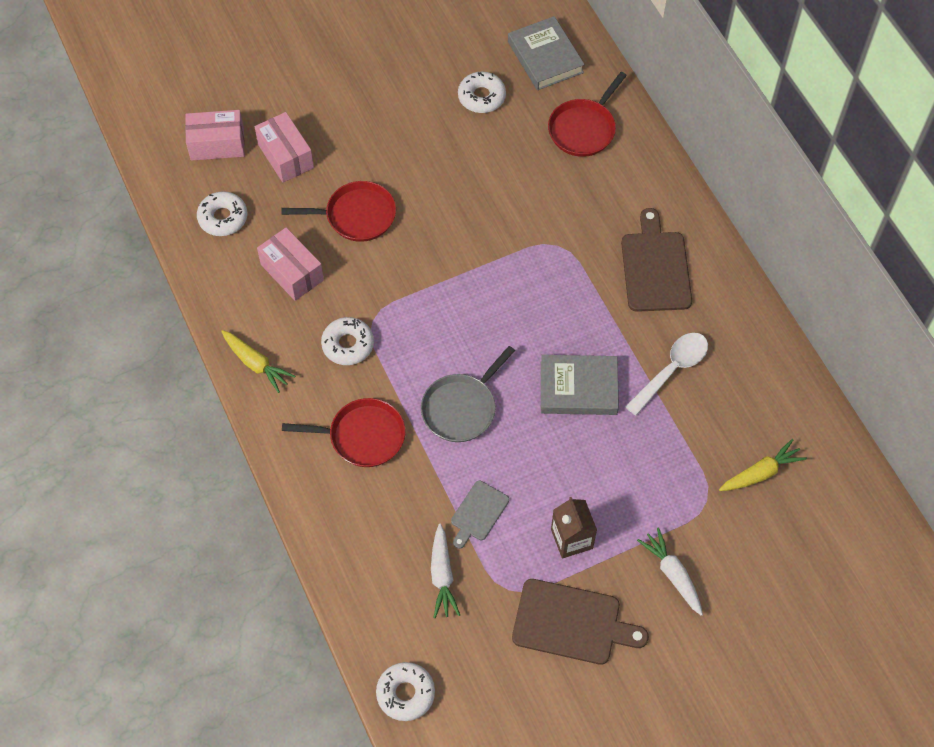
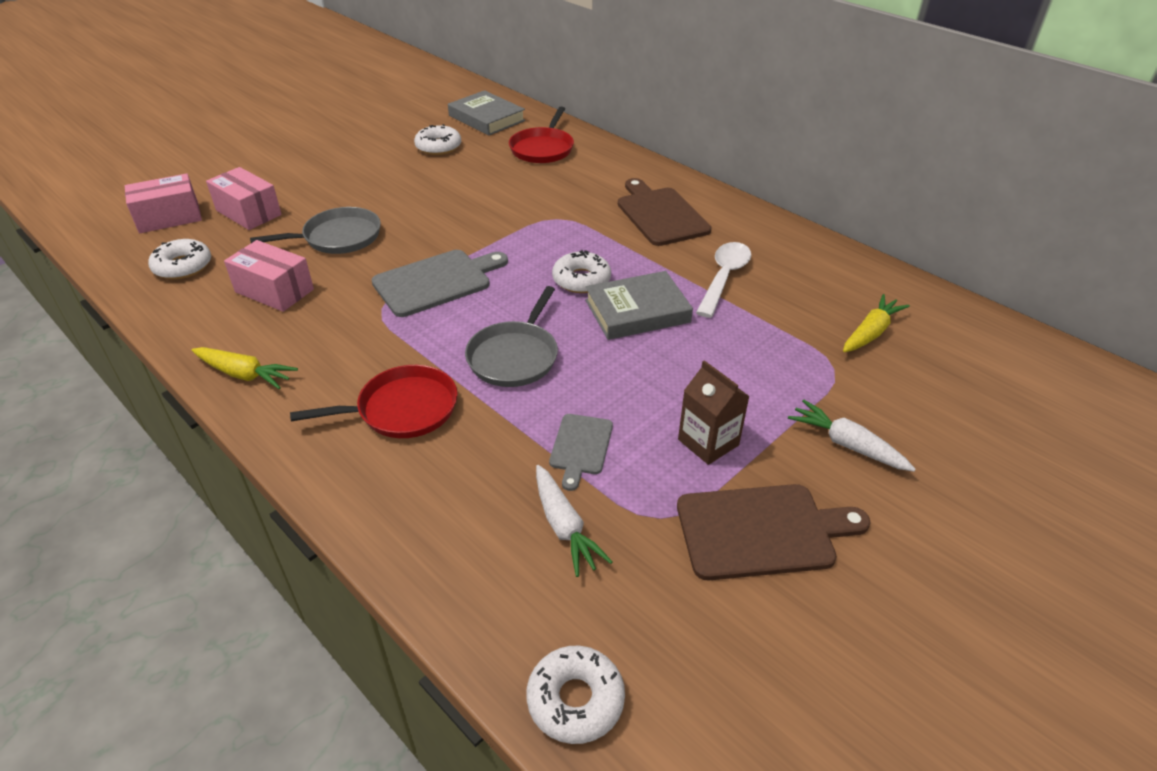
camera: 20 degrees left, 20 degrees down
red pan [282,181,396,242] -> grey pan [250,207,381,254]
white donut [321,317,374,365] -> white donut moved to [552,250,611,293]
none -> grey cutting board [372,250,508,317]

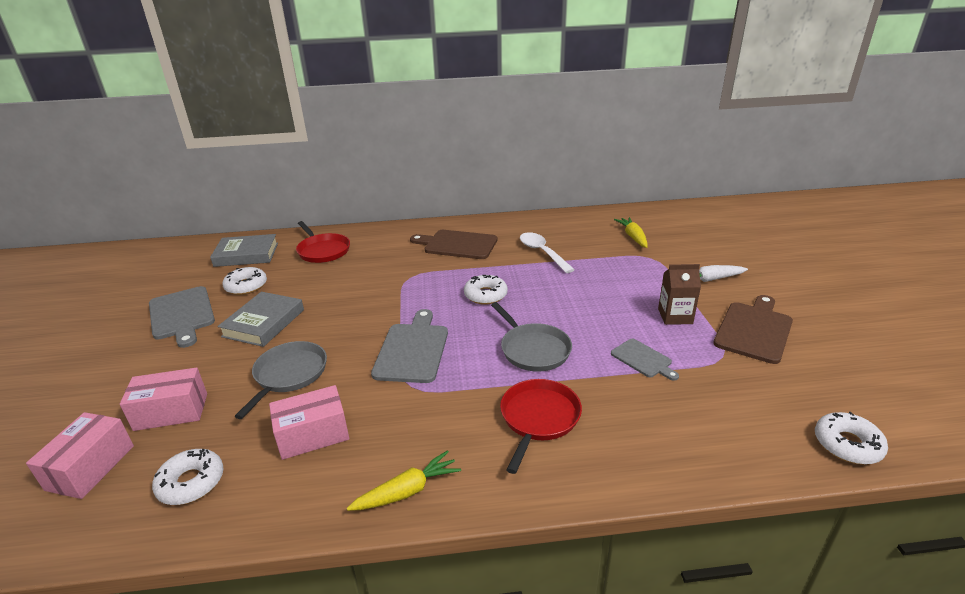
camera: 50 degrees left, 10 degrees down
white carrot [536,465,613,577] -> none
grey book [585,271,693,340] -> grey book moved to [217,292,304,347]
none -> grey cutting board [149,286,215,348]

